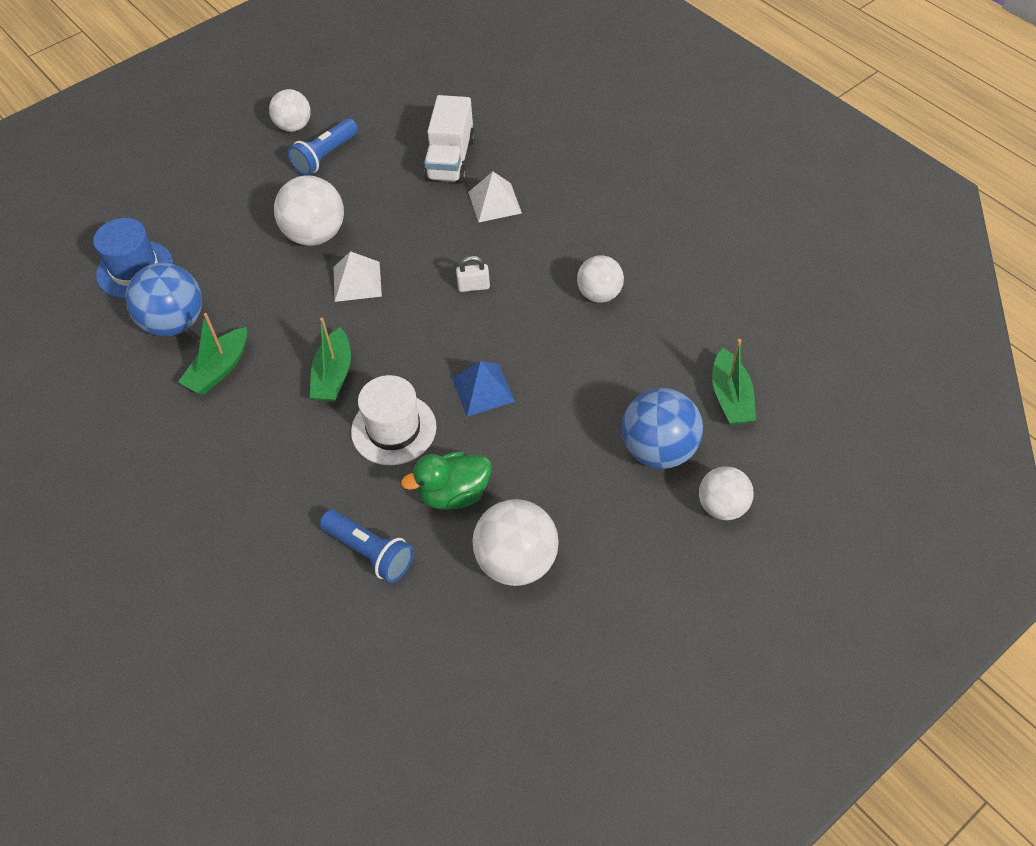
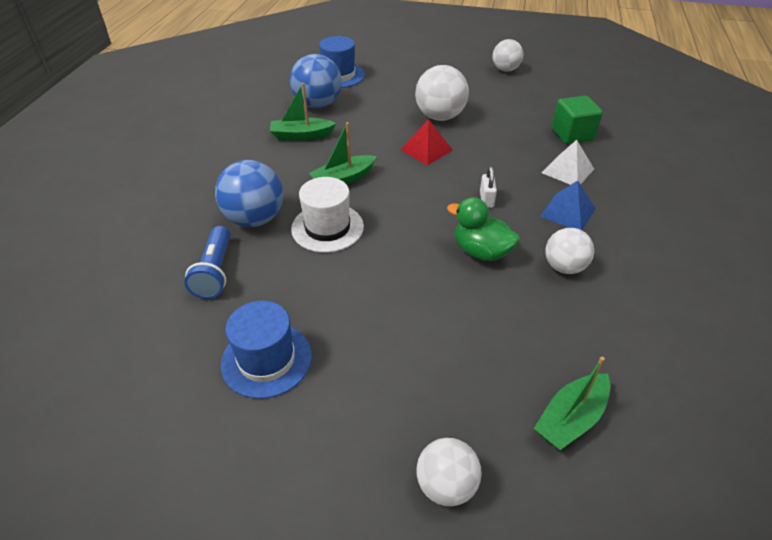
camera: 50 degrees right, 10 degrees down
blue flashlight [288,118,358,176] -> none
white pyramid [334,251,382,302] -> red pyramid [401,119,453,165]
green duck [401,452,491,510] -> green duck moved to [447,197,520,261]
white truck [424,95,475,184] -> green cube [552,96,603,144]
blue pyramid [452,361,515,417] -> blue pyramid moved to [540,180,596,230]
white padlock [456,256,490,292] -> white padlock turned 45 degrees clockwise [480,166,497,208]
white ball [472,499,558,586] -> blue hat [221,301,312,399]
blue ball [622,388,703,469] -> blue ball moved to [215,160,283,227]

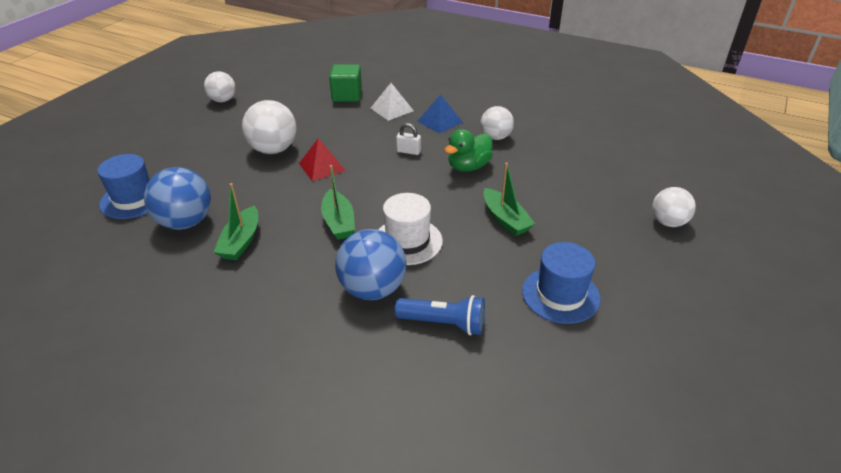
camera: 75 degrees left, 5 degrees down
green boat [534,357,611,450] -> green boat moved to [483,163,535,236]

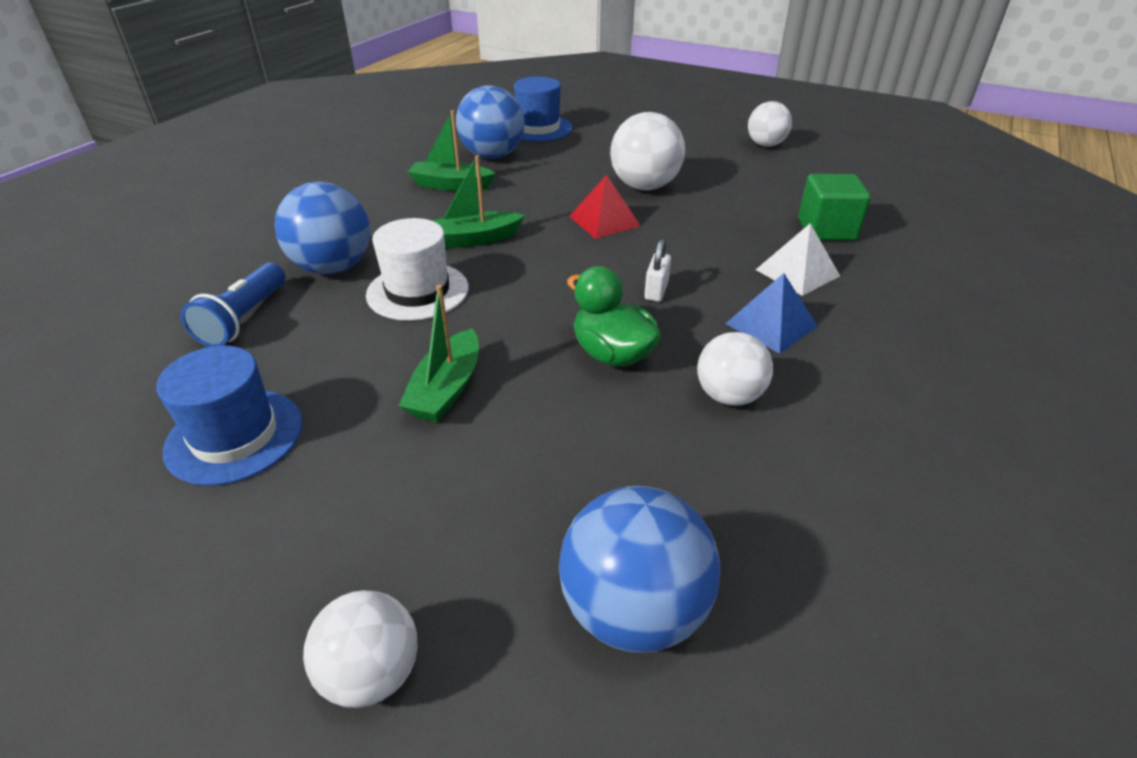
camera: 90 degrees right, 0 degrees up
green boat [483,163,535,236] -> green boat turned 45 degrees counterclockwise [398,285,479,422]
none -> blue ball [559,486,721,653]

